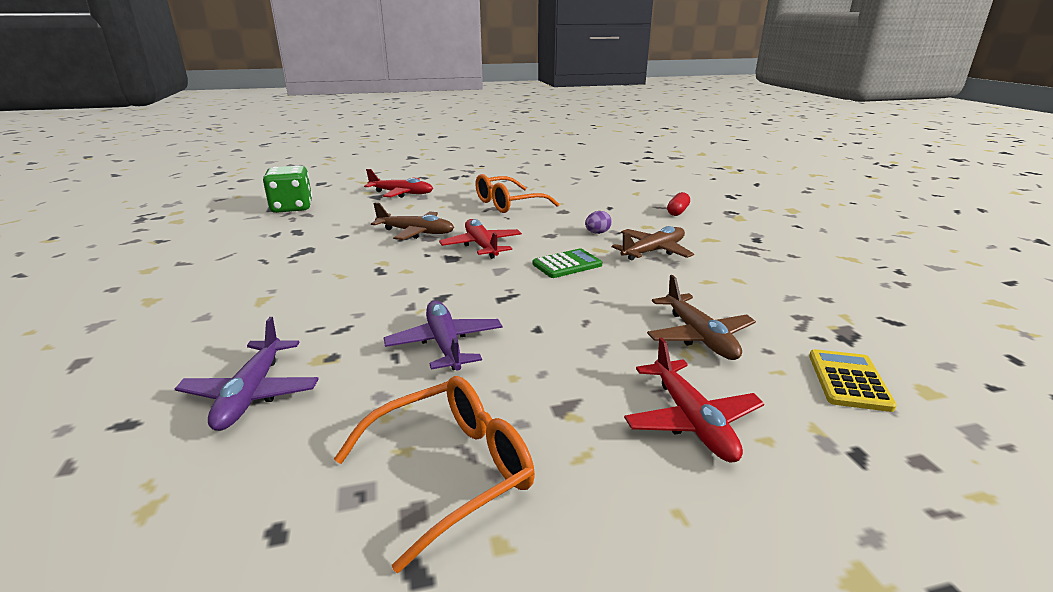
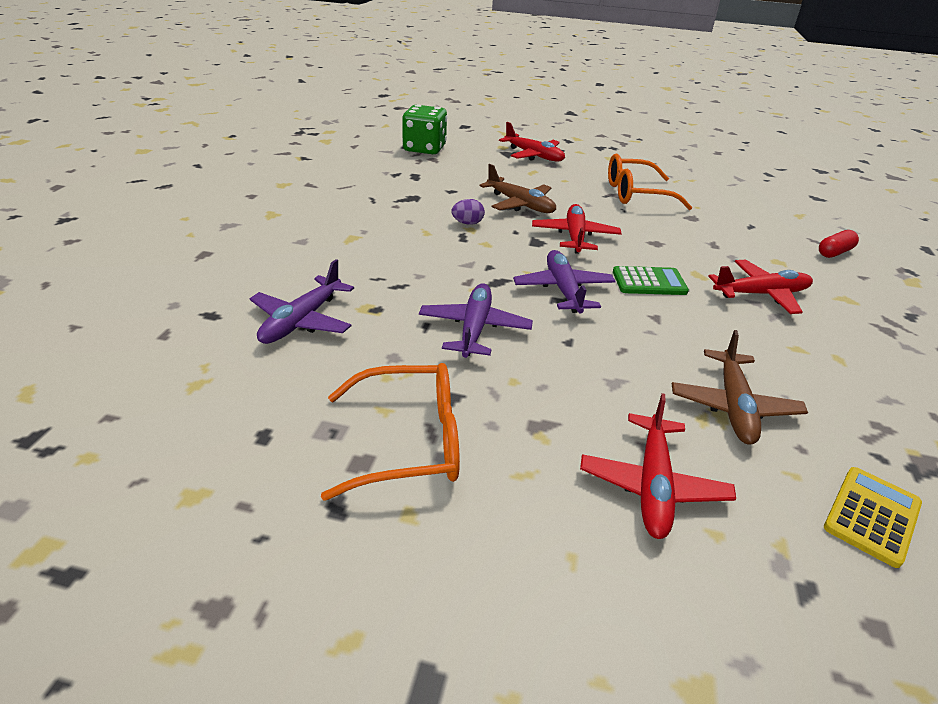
camera: 25 degrees right, 10 degrees up
purple egg [585,211,612,234] -> purple egg moved to [451,199,485,225]
brown plane [612,226,694,260] -> red plane [708,260,813,314]
none -> purple plane [513,250,616,314]

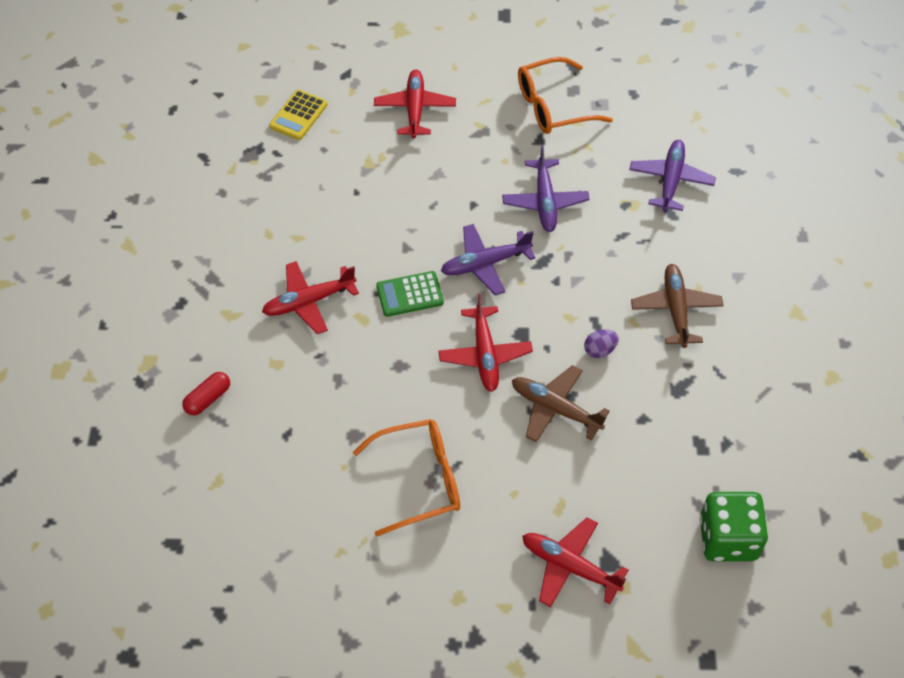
camera: 170 degrees right, 20 degrees up
purple plane [513,250,616,314] -> purple plane turned 90 degrees clockwise [441,224,536,295]
brown plane [672,330,808,444] -> brown plane moved to [631,264,724,348]

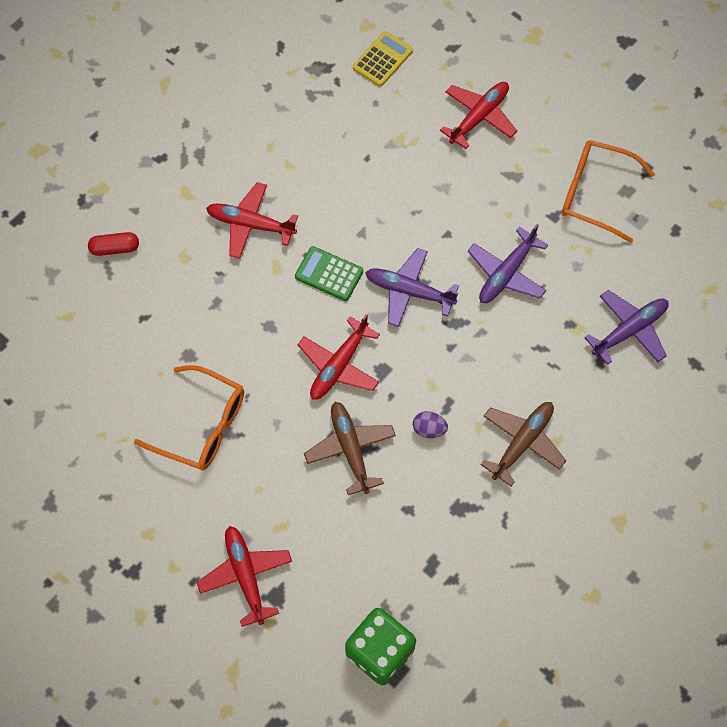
camera: 40 degrees right, 10 degrees up
yellow calculator [269,90,328,140] -> yellow calculator turned 150 degrees clockwise [353,31,413,87]

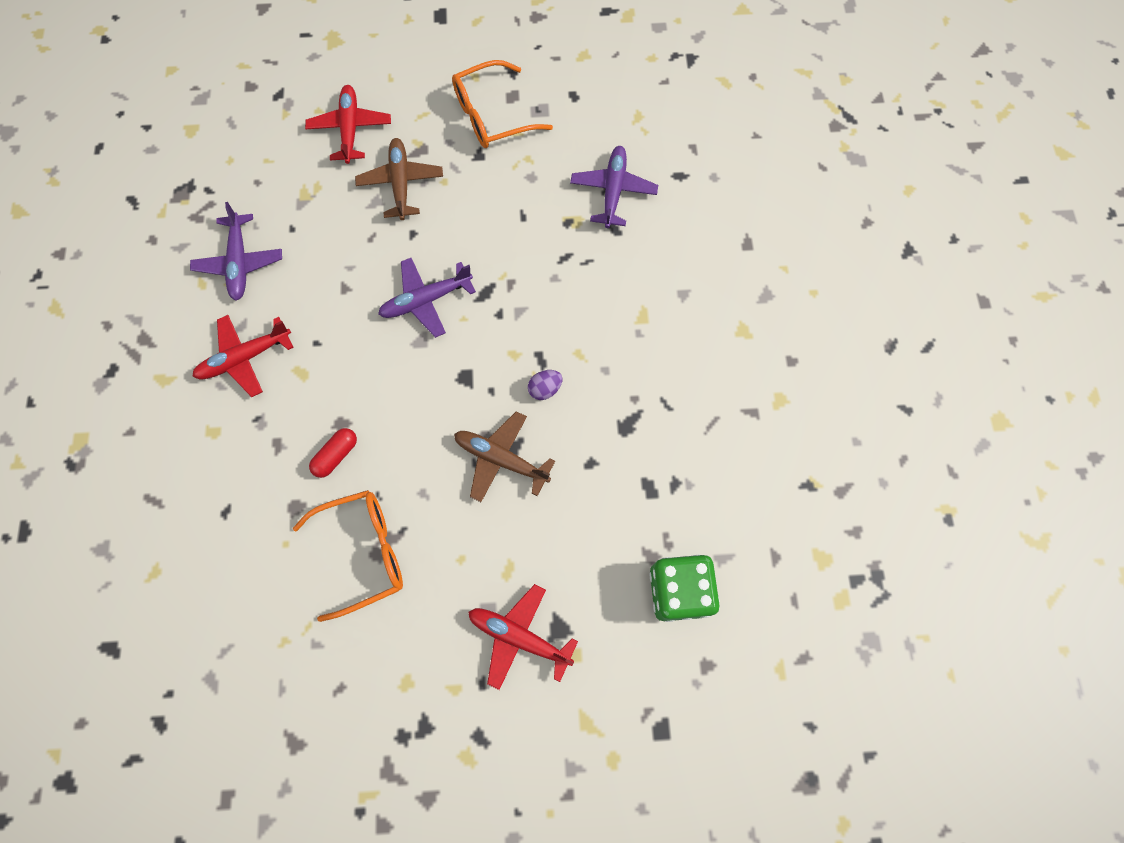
camera: 45 degrees left, 5 degrees up
red capsule [88,232,139,256] -> red capsule moved to [309,428,357,478]
green calculator [295,246,363,301] -> none
red plane [298,314,380,400] -> none
yellow calculator [353,31,413,87] -> none
purple plane [468,224,548,303] -> purple plane moved to [190,202,282,301]
brown plane [481,402,566,486] -> brown plane moved to [355,138,443,220]

